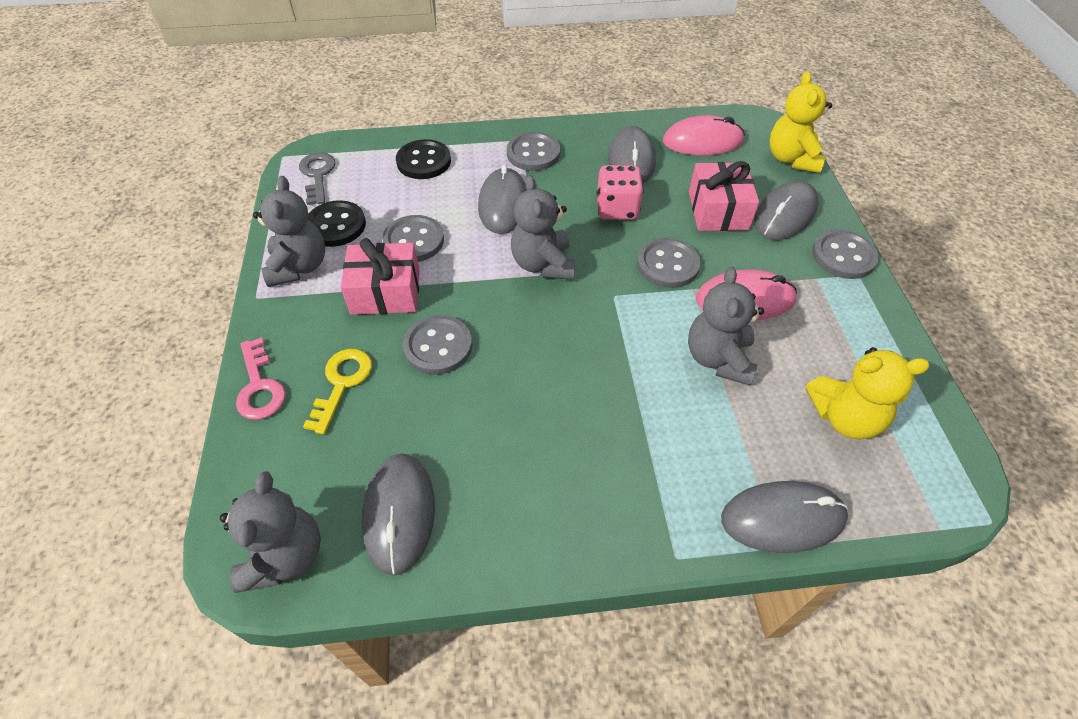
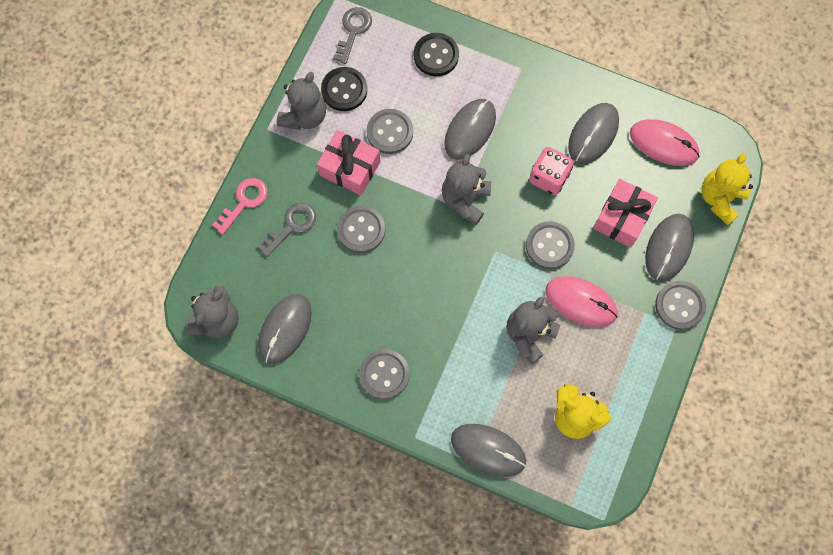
camera: 30 degrees right, 20 degrees up
pink key [236,337,286,420] -> pink key turned 150 degrees counterclockwise [212,178,268,235]
yellow key [303,349,372,434] -> grey key [257,203,316,257]
grey button [507,132,560,171] -> grey button moved to [359,349,409,400]
grey mouse [754,181,818,240] -> grey mouse turned 45 degrees counterclockwise [645,214,694,282]

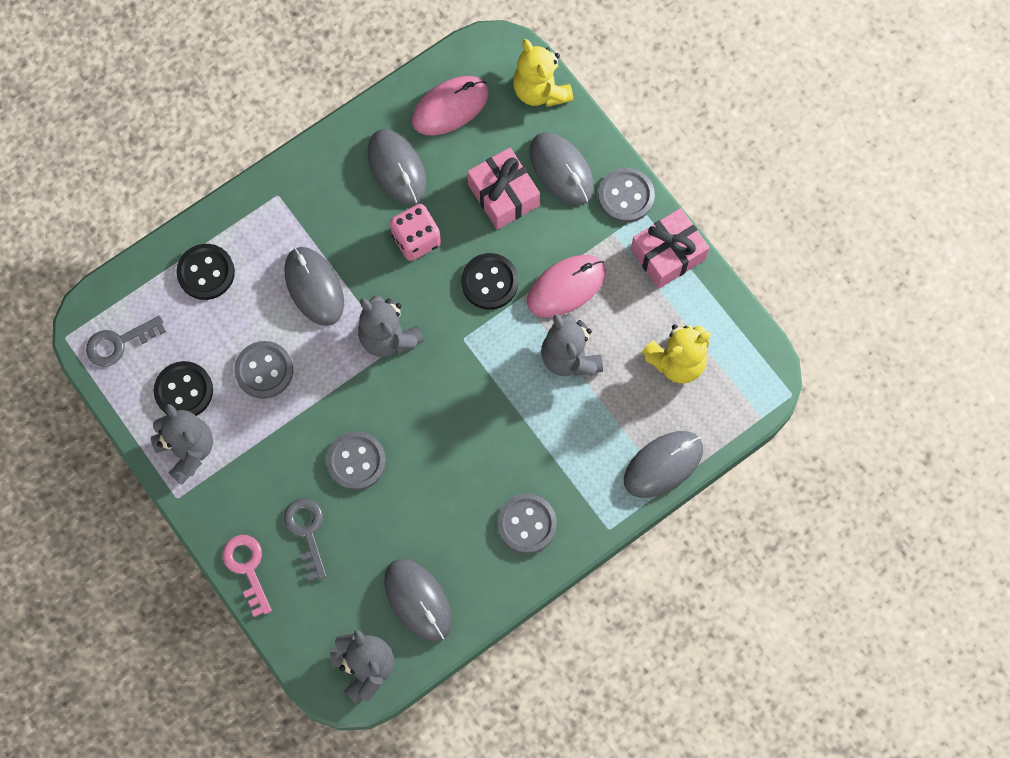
camera: 60 degrees left, 0 degrees up
pink gift [317,130,381,195] -> pink gift moved to [631,208,710,289]
grey key [333,7,372,64] -> grey key turned 75 degrees counterclockwise [86,316,166,367]
grey button [526,221,575,269] -> black button [461,253,518,310]

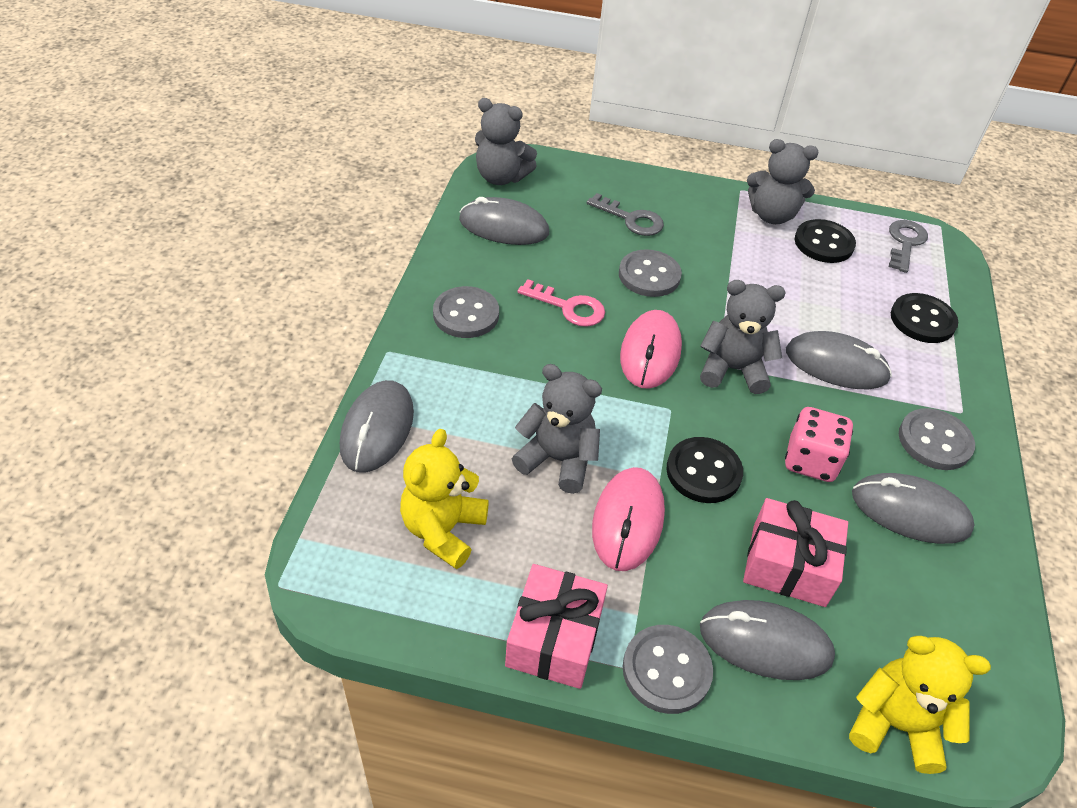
camera: 135 degrees right, 25 degrees down
pink key [222,535,272,617] -> pink key moved to [518,279,605,327]
grey button [234,341,293,399] -> grey button moved to [899,408,975,470]
pink mouse [412,76,489,135] -> pink mouse moved to [620,310,682,389]

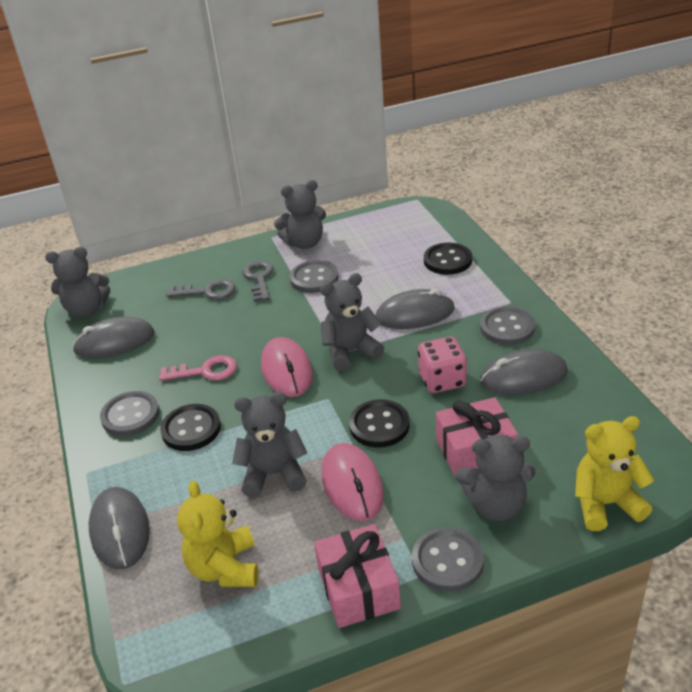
camera: 25 degrees left, 10 degrees down
grey button [619,249,682,297] -> grey button moved to [290,260,339,293]
grey mouse [700,600,835,680] -> grey teddy bear [456,435,536,521]
black button [795,219,856,263] -> black button moved to [160,404,221,451]
grey key [889,220,928,273] -> grey key moved to [242,261,274,302]

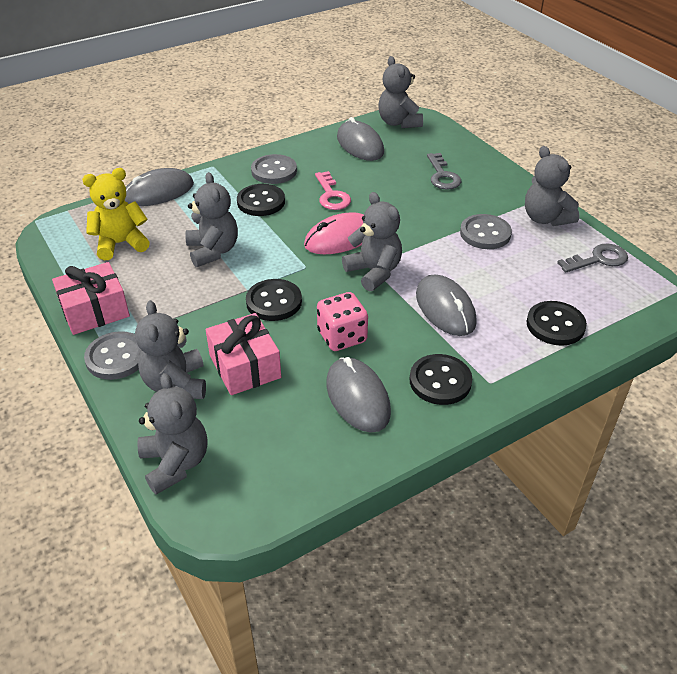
camera: 75 degrees right, 5 degrees up
grey key [242,261,274,302] -> grey key moved to [557,244,628,273]
pink mouse [321,443,384,521] -> none
grey button [480,306,535,345] -> black button [410,354,472,405]
yellow teddy bear [575,416,654,531] -> grey teddy bear [137,373,207,495]

